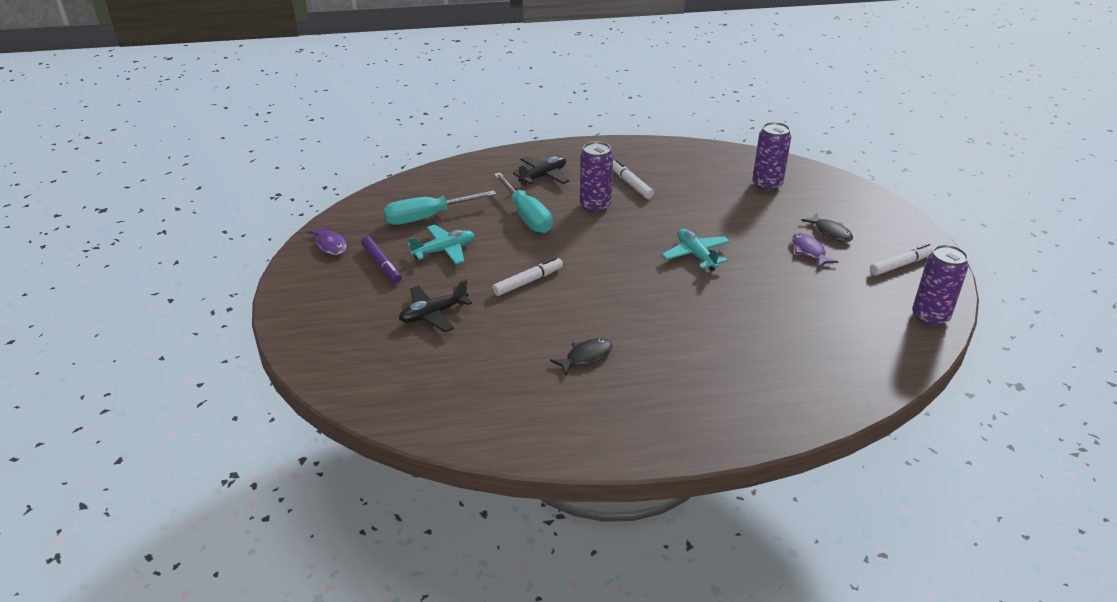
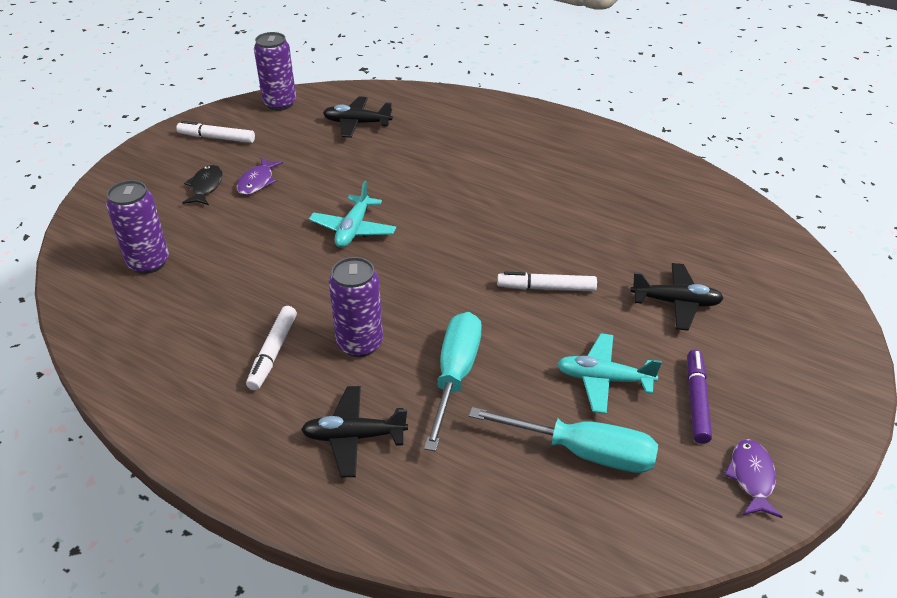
camera: 140 degrees left, 5 degrees up
black fish [550,338,613,376] -> none
none -> black plane [323,96,393,138]

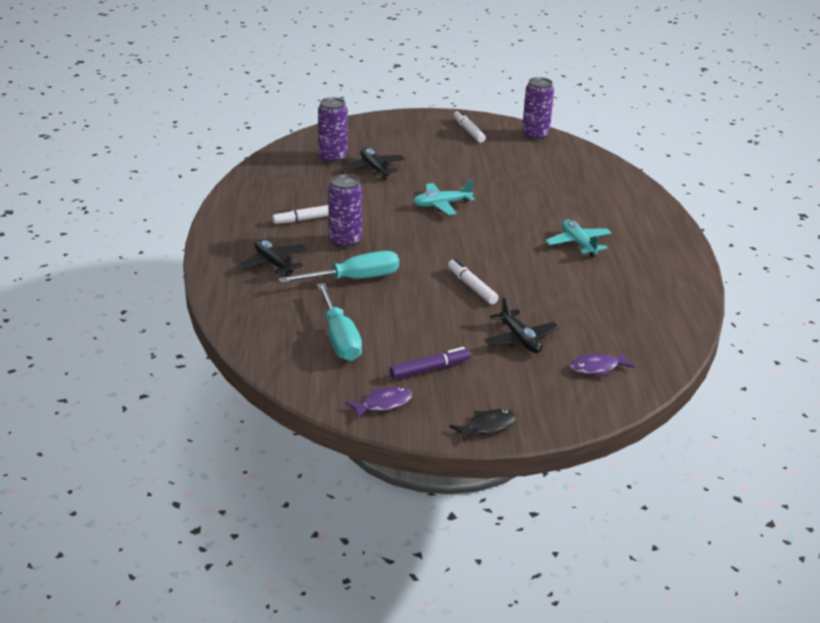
camera: 55 degrees right, 10 degrees down
black fish [182,165,223,205] -> black fish moved to [450,409,517,442]
purple fish [237,157,283,195] -> purple fish moved to [570,352,635,376]
black plane [323,96,393,138] -> black plane moved to [343,148,405,180]
turquoise plane [557,333,662,414] -> turquoise plane moved to [545,219,611,258]

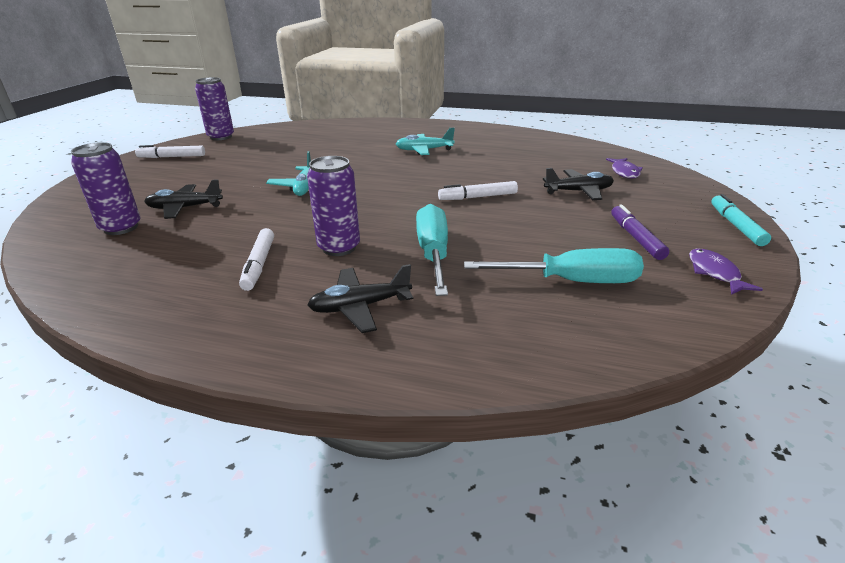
camera: 70 degrees left, 0 degrees up
black fish [450,409,517,442] -> turquoise marker [711,194,771,246]

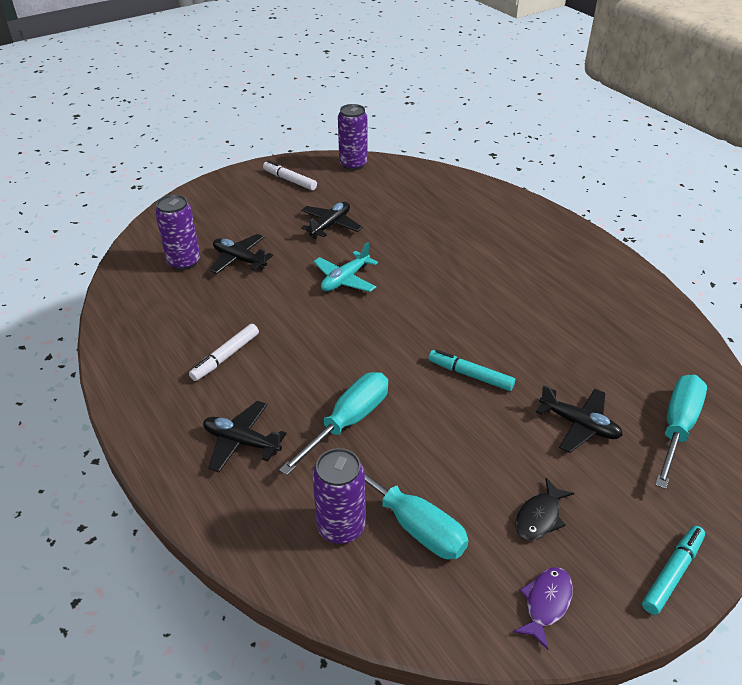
camera: 40 degrees right, 10 degrees up
purple can [307,156,360,256] -> purple can moved to [312,448,365,544]
turquoise plane [396,128,455,155] -> none
white marker [438,181,518,200] -> turquoise marker [428,350,515,391]
purple fish [606,158,643,179] -> turquoise screwdriver [655,375,707,489]
purple marker [611,205,669,260] -> black fish [515,478,574,540]
none -> black plane [301,202,362,239]

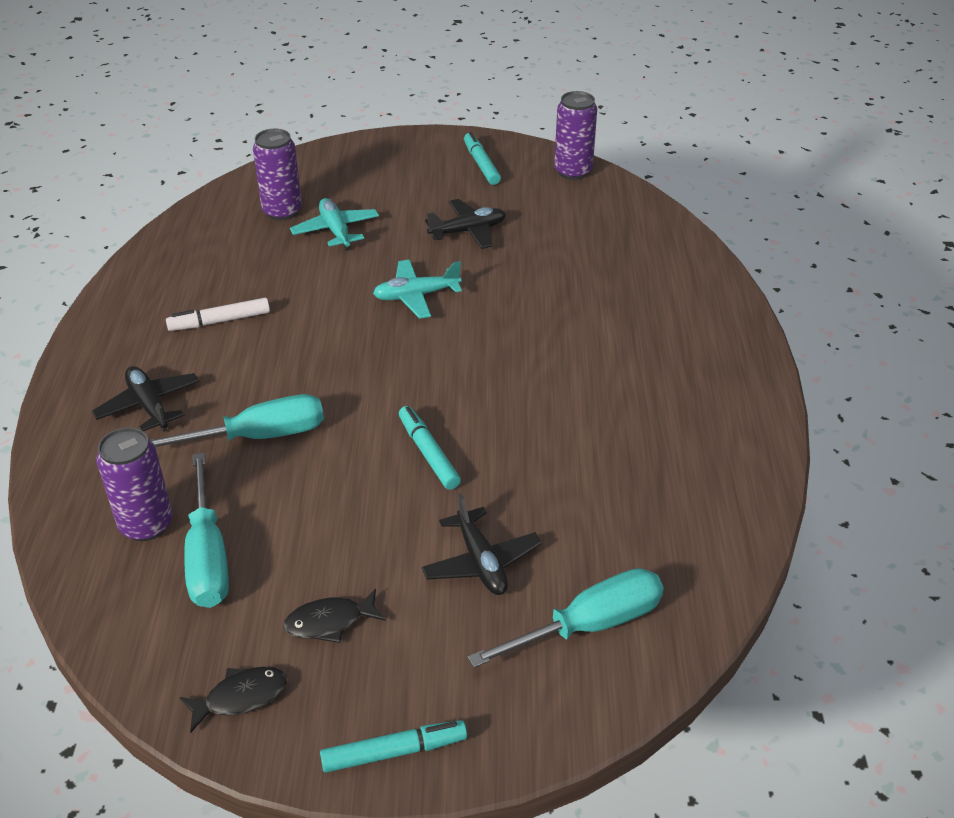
camera: 35 degrees right, 0 degrees up
black plane [210,234,273,274] -> turquoise plane [290,198,379,250]
white marker [263,160,317,190] -> turquoise marker [464,132,501,185]
purple fish [513,567,573,650] -> black fish [180,667,287,732]

